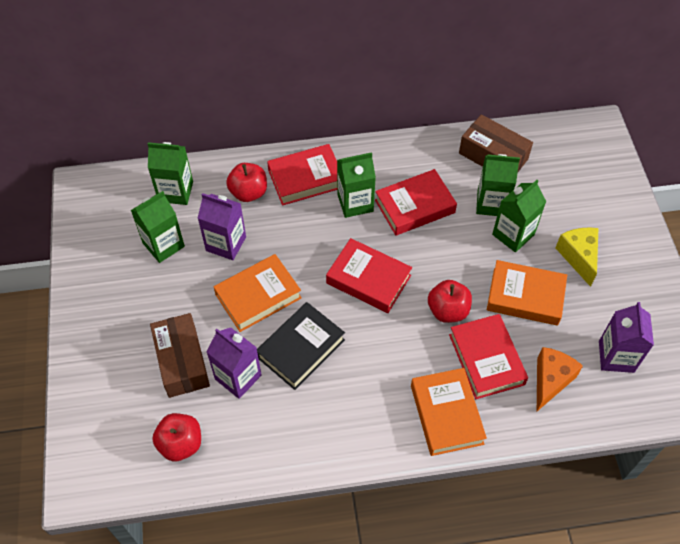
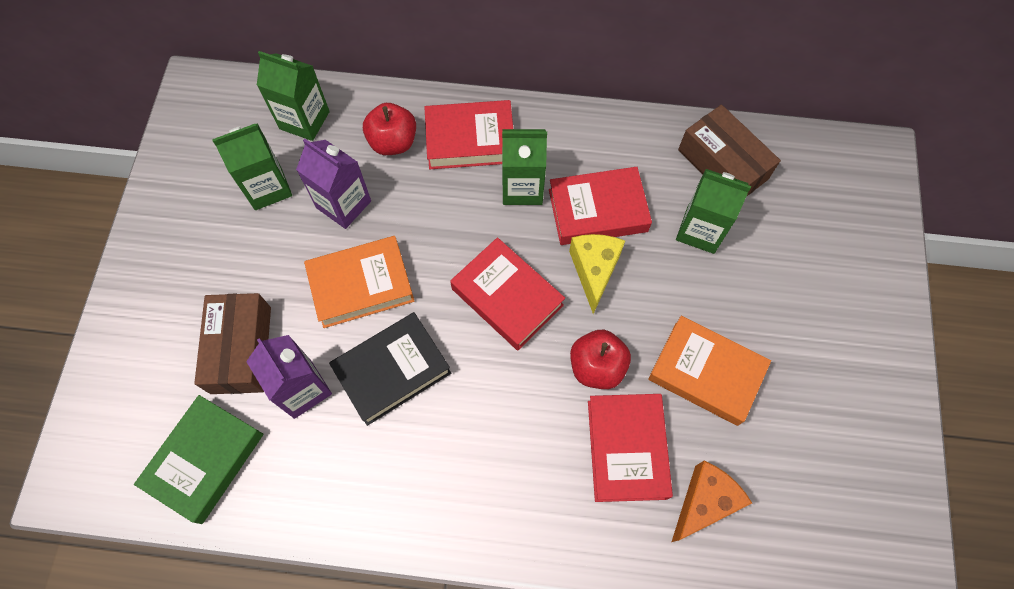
camera: 15 degrees right, 10 degrees up
red apple [153,413,201,462] -> green book [134,395,263,524]
orange book [411,368,487,456] -> none
green carton [492,180,546,252] -> none
yellow cheese [556,228,598,287] -> yellow cheese moved to [569,234,625,314]
purple carton [599,302,654,373] -> none

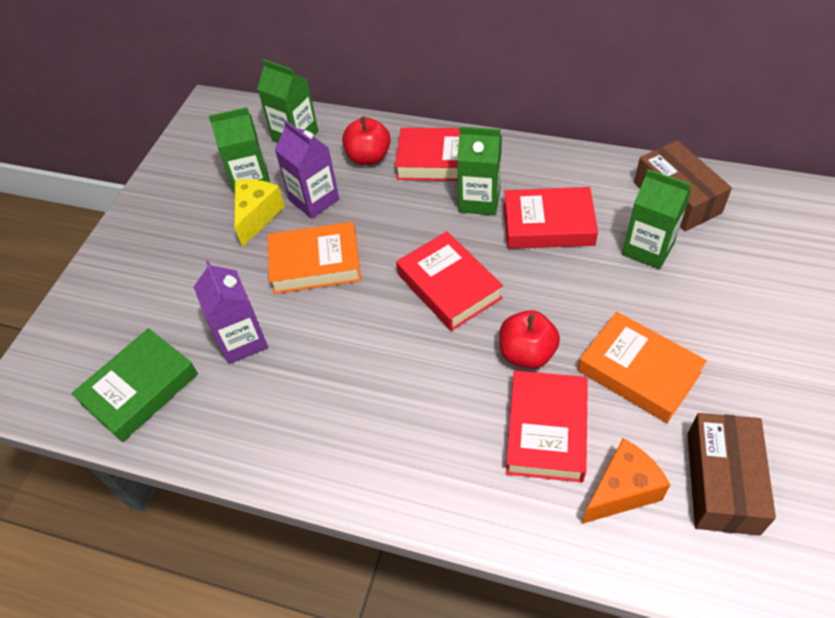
camera: 15 degrees right, 15 degrees down
brown box [194,293,271,394] -> brown box moved to [687,413,776,536]
black book [329,312,451,426] -> none
yellow cheese [569,234,625,314] -> yellow cheese moved to [234,179,285,247]

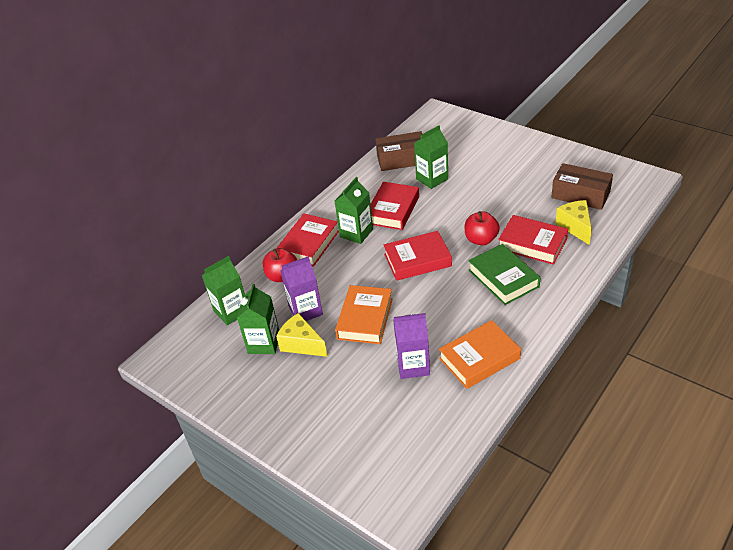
camera: 70 degrees left, 10 degrees down
green book [71,328,198,442] -> green book moved to [468,244,541,305]
orange book [578,312,707,423] -> orange book moved to [439,320,521,389]
orange cheese [582,438,670,524] -> yellow cheese [555,200,592,245]

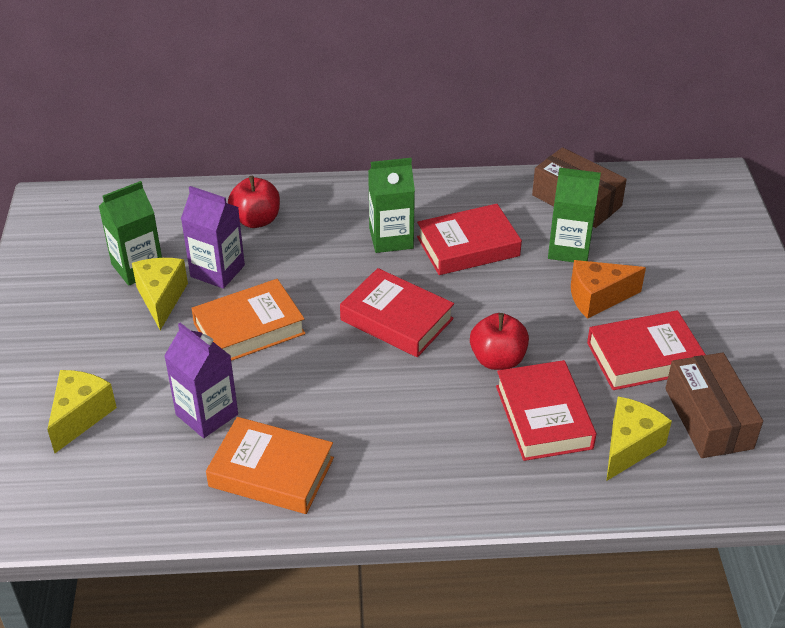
camera: 45 degrees right, 0 degrees up
green carton [202,256,245,326] -> none
red book [277,213,339,267] -> red book moved to [587,310,706,390]
green book [468,244,541,305] -> none
none -> yellow cheese [47,370,117,453]
none -> orange cheese [571,260,646,319]

